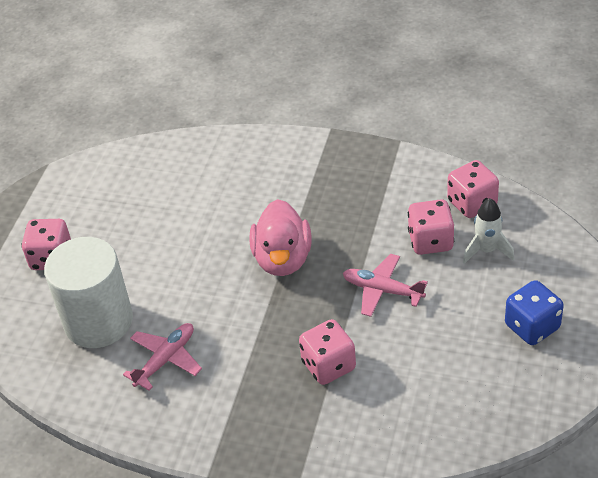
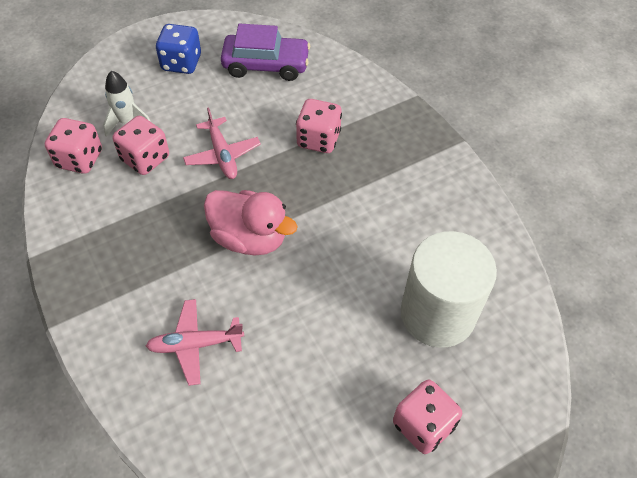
camera: 140 degrees left, 10 degrees up
pink plane [123,323,202,391] -> pink plane moved to [146,299,244,386]
pink duck [249,199,312,276] -> pink duck turned 75 degrees clockwise [204,190,298,256]
none -> purple car [221,24,311,81]

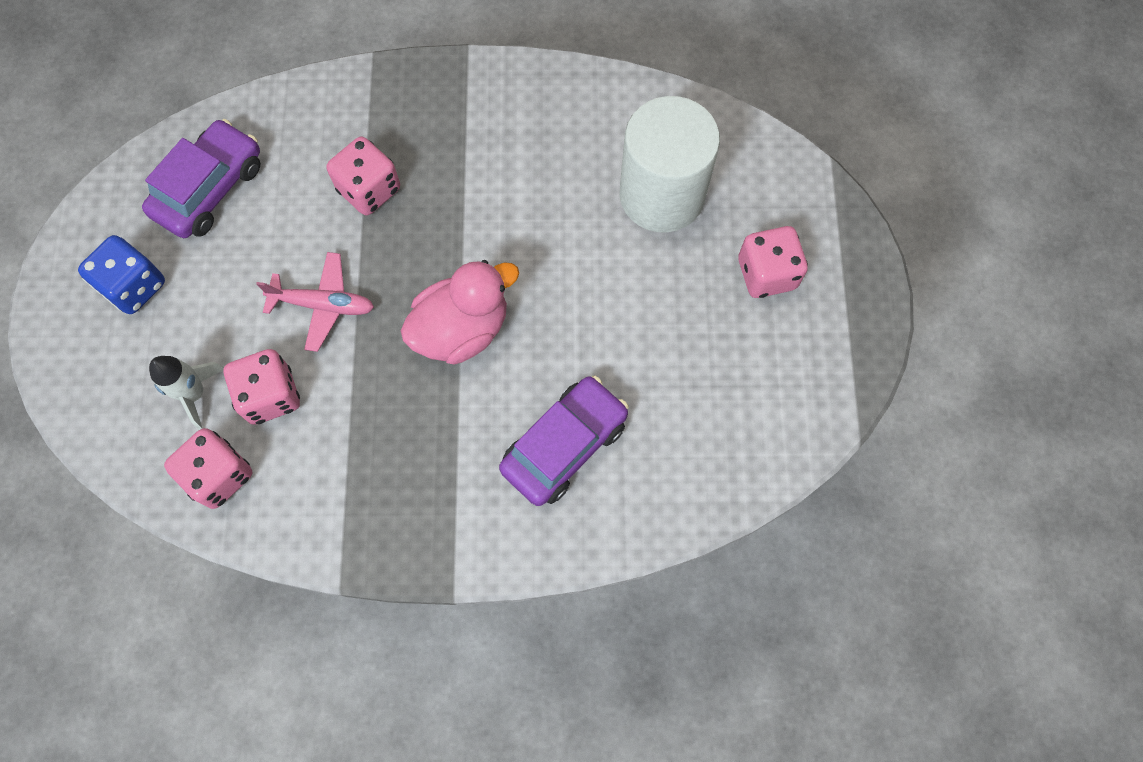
camera: 60 degrees left, 15 degrees up
pink plane [146,299,244,386] -> purple car [499,376,629,506]

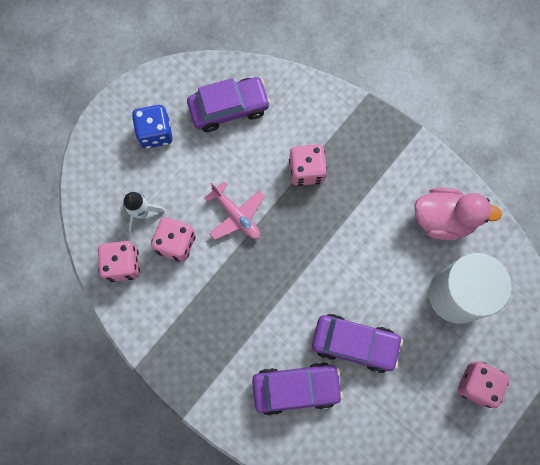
camera: 40 degrees right, 5 degrees up
pink duck [401,260,519,365] -> pink duck moved to [414,187,502,240]
none -> purple car [312,314,403,373]

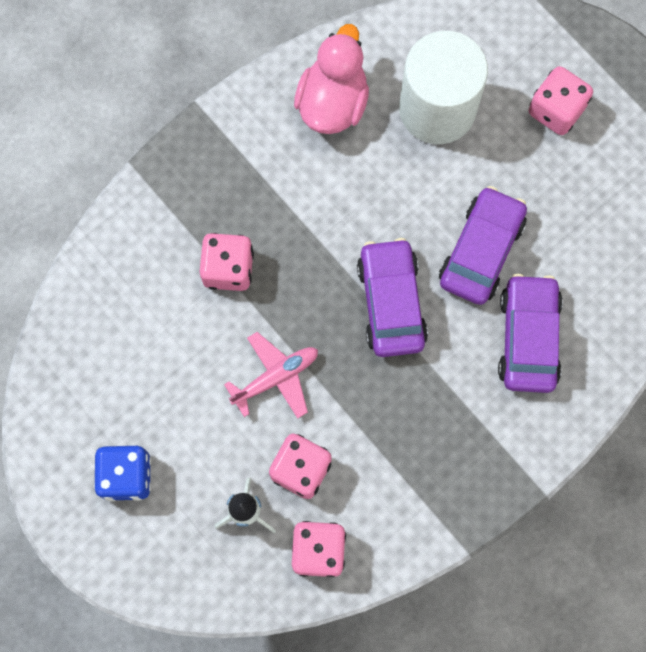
camera: 80 degrees left, 0 degrees up
purple car [187,77,271,132] -> purple car moved to [357,238,428,357]

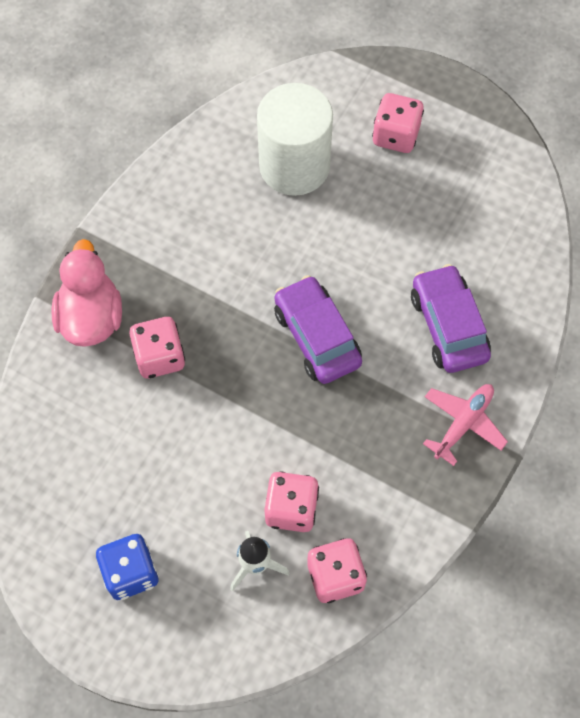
camera: 20 degrees left, 10 degrees down
pink plane [224,332,318,419] -> pink plane moved to [423,384,508,466]
pink duck [294,24,369,134] -> pink duck moved to [51,239,122,347]
purple car [439,186,527,305] -> none

